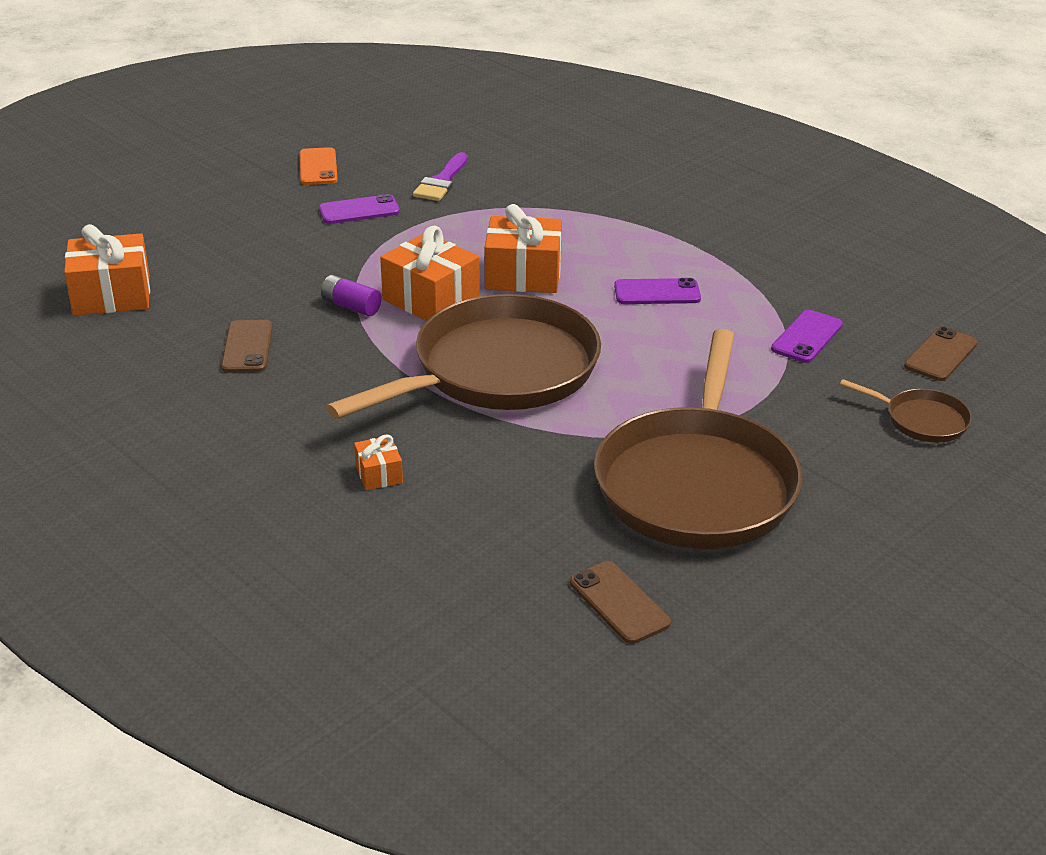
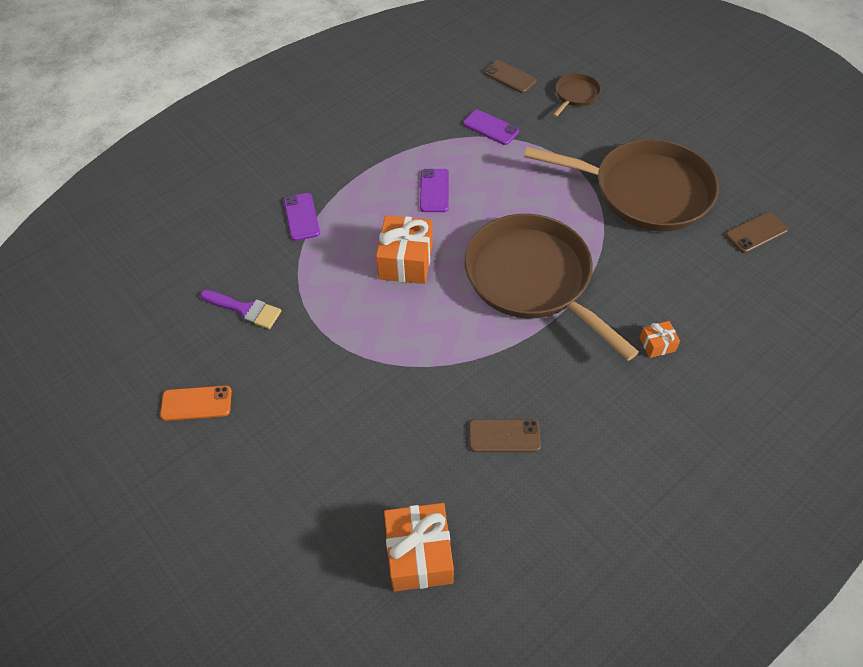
camera: 85 degrees left, 20 degrees up
purple phone [319,194,400,224] -> purple phone moved to [284,193,320,241]
purple battery [321,275,382,316] -> none
orange gift [380,226,480,321] -> none

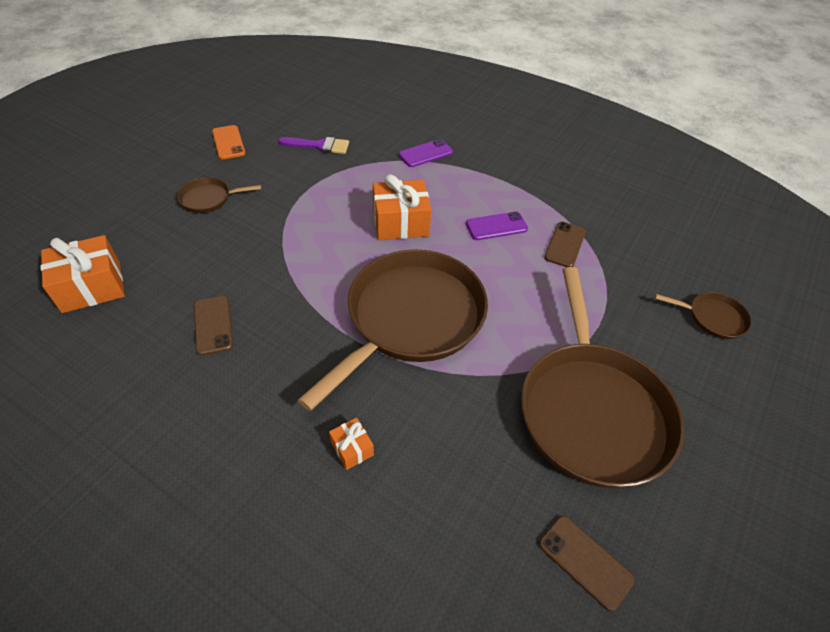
camera: 70 degrees right, 5 degrees down
purple brush [200,290,281,329] -> purple brush turned 90 degrees counterclockwise [278,137,349,154]
purple phone [463,109,519,145] -> none
brown phone [484,60,537,93] -> brown phone moved to [544,222,586,267]
none -> brown pan [177,178,261,213]

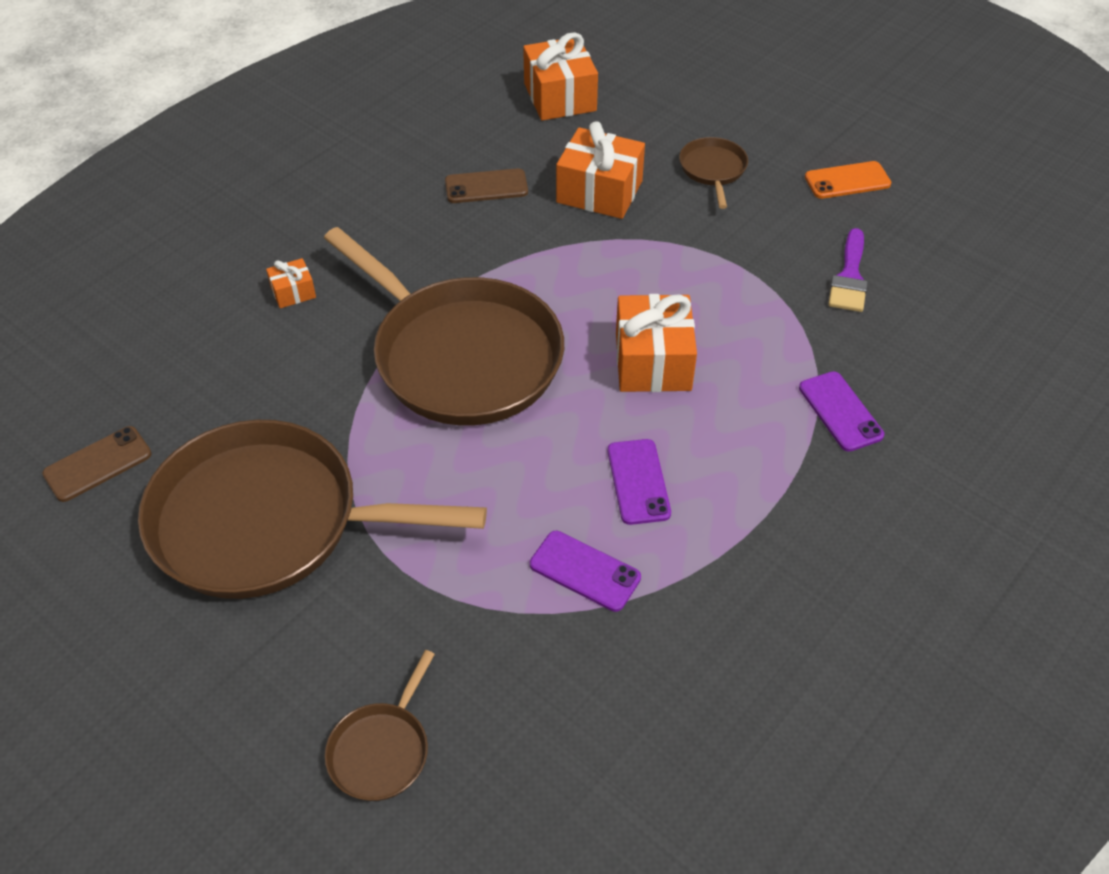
camera: 100 degrees right, 0 degrees up
brown phone [544,222,586,267] -> purple phone [530,531,641,612]
none -> orange gift [556,121,645,219]

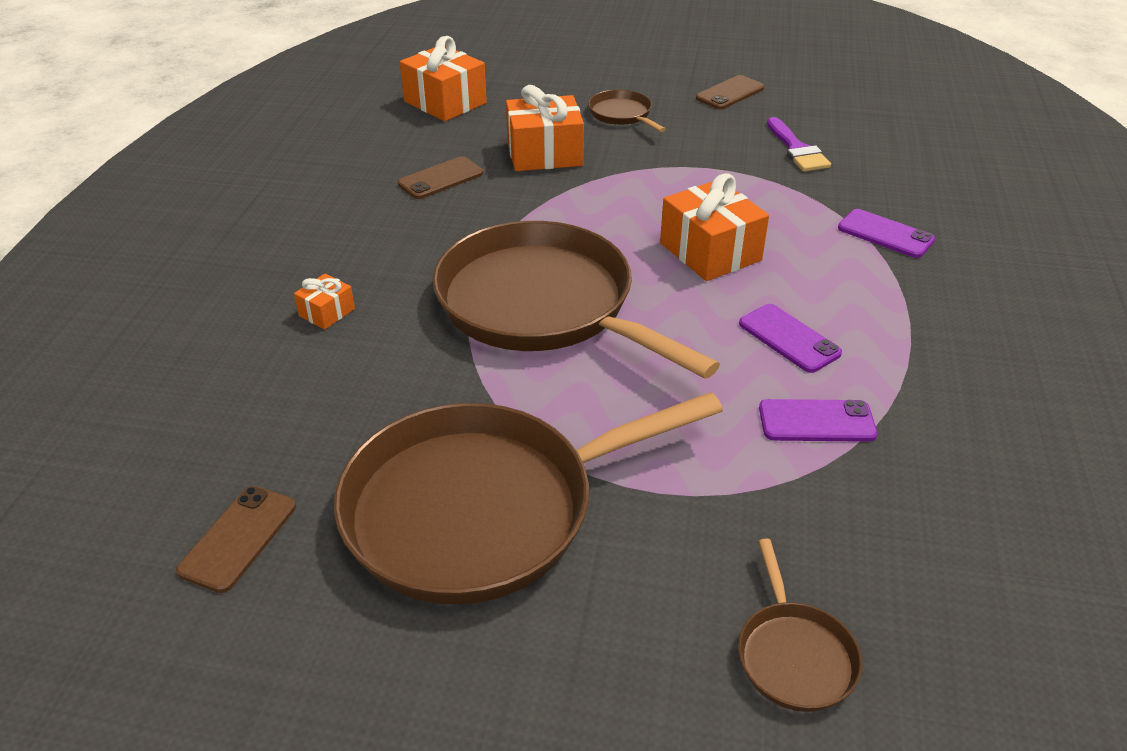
camera: 30 degrees left, 10 degrees down
brown pan [324,227,564,425] -> brown pan turned 150 degrees counterclockwise [432,221,720,379]
orange phone [805,161,891,199] -> brown phone [696,75,764,109]

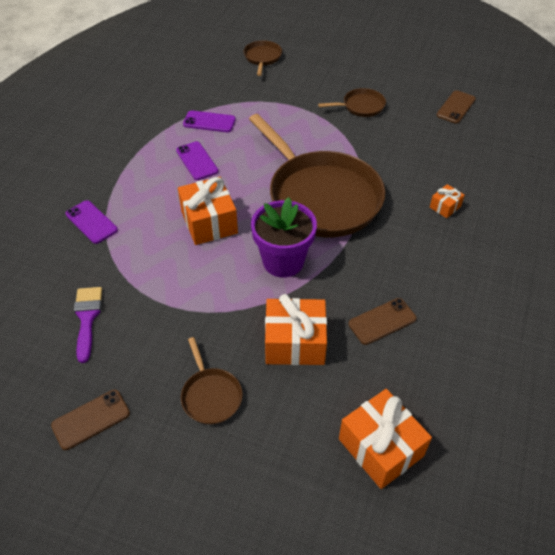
camera: 170 degrees left, 10 degrees up
brown pan [334,392,723,604] -> brown pan [318,88,386,117], size x0.42
none -> purple flower pot [251,197,317,277]

